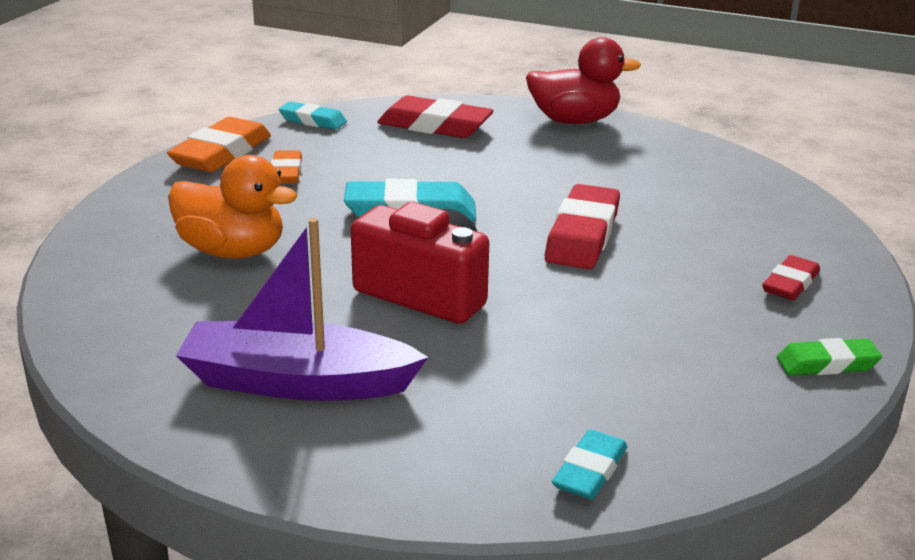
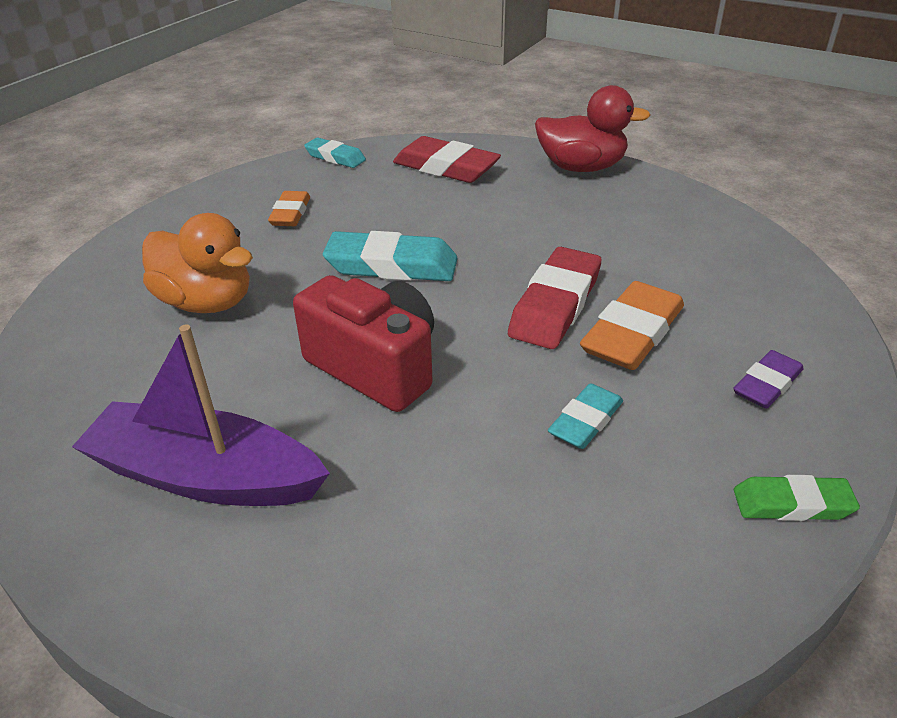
camera: 10 degrees right, 10 degrees up
orange eraser [167,117,271,172] -> orange eraser moved to [580,281,684,370]
turquoise eraser [552,429,627,500] -> turquoise eraser moved to [548,383,623,449]
red eraser [762,255,820,301] -> purple eraser [733,350,804,409]

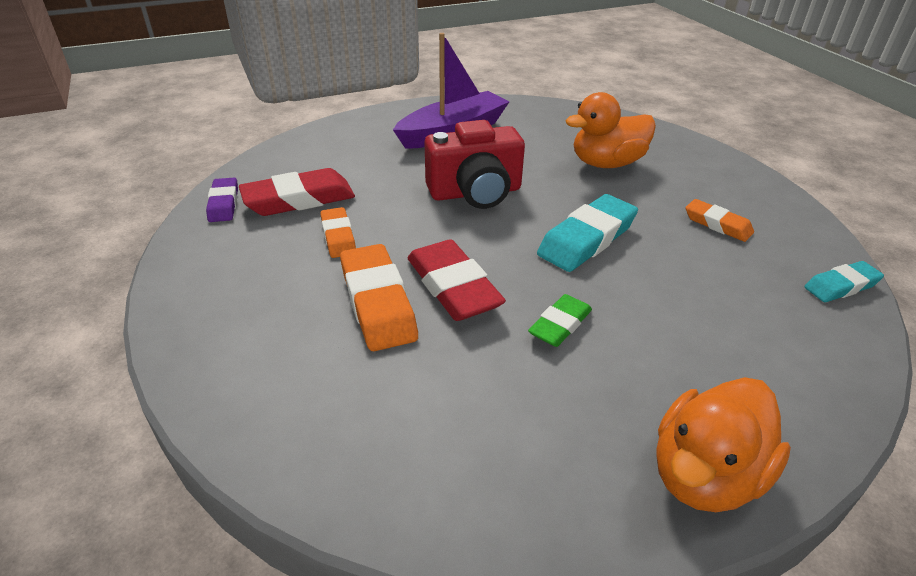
camera: 125 degrees right, 0 degrees up
red eraser [393,136,501,183] -> red eraser moved to [239,168,355,216]
red duck [535,85,650,172] -> orange duck [656,377,791,512]
turquoise eraser [548,383,623,449] -> orange eraser [320,207,356,258]
purple eraser [733,350,804,409] -> purple eraser moved to [206,178,238,222]
green eraser [734,475,860,521] -> green eraser moved to [528,294,592,347]

